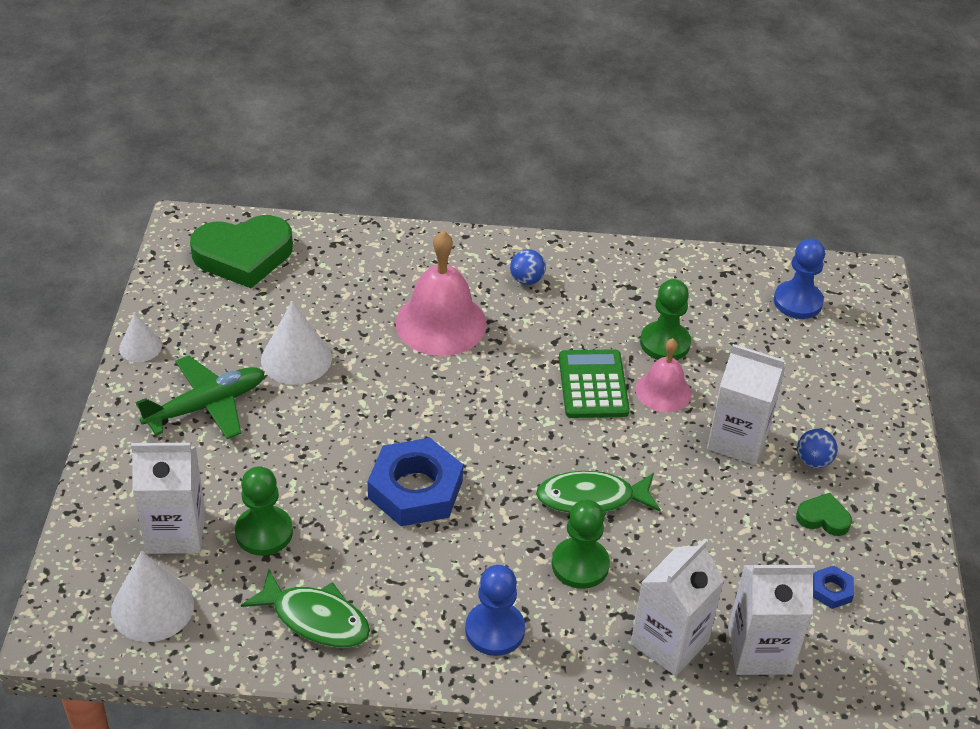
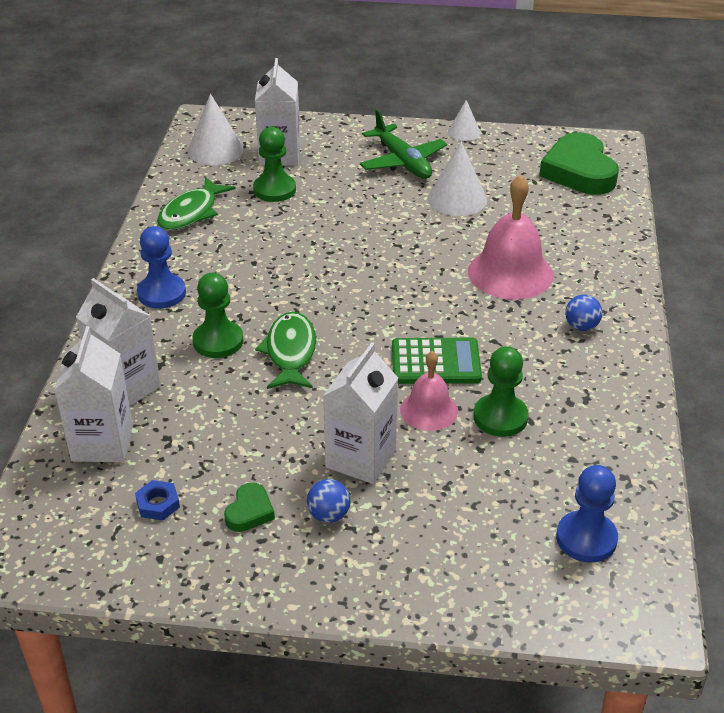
camera: 95 degrees right, 5 degrees down
blue nut [368,438,463,526] -> none

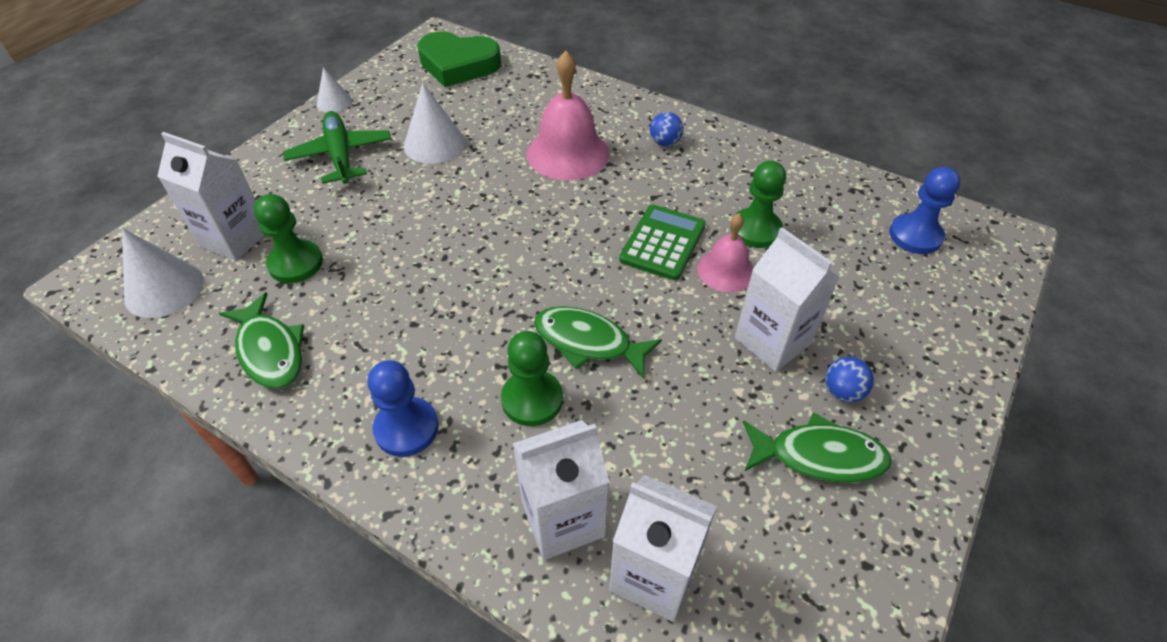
camera: 65 degrees left, 10 degrees up
blue nut [135,480,180,520] -> none
green heart [224,482,275,532] -> green fish [743,413,892,483]
green plane [360,109,447,179] -> green plane turned 105 degrees counterclockwise [283,111,391,184]

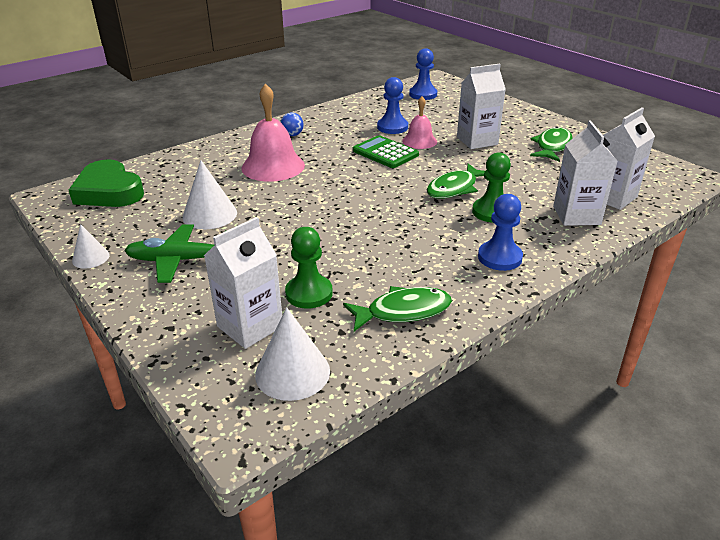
camera: 70 degrees left, 15 degrees down
green heart [417,31,501,87] -> green heart turned 105 degrees clockwise [69,159,144,207]
green pawn [731,161,786,248] -> blue pawn [377,77,408,134]
blue ball [825,357,874,402] -> none

